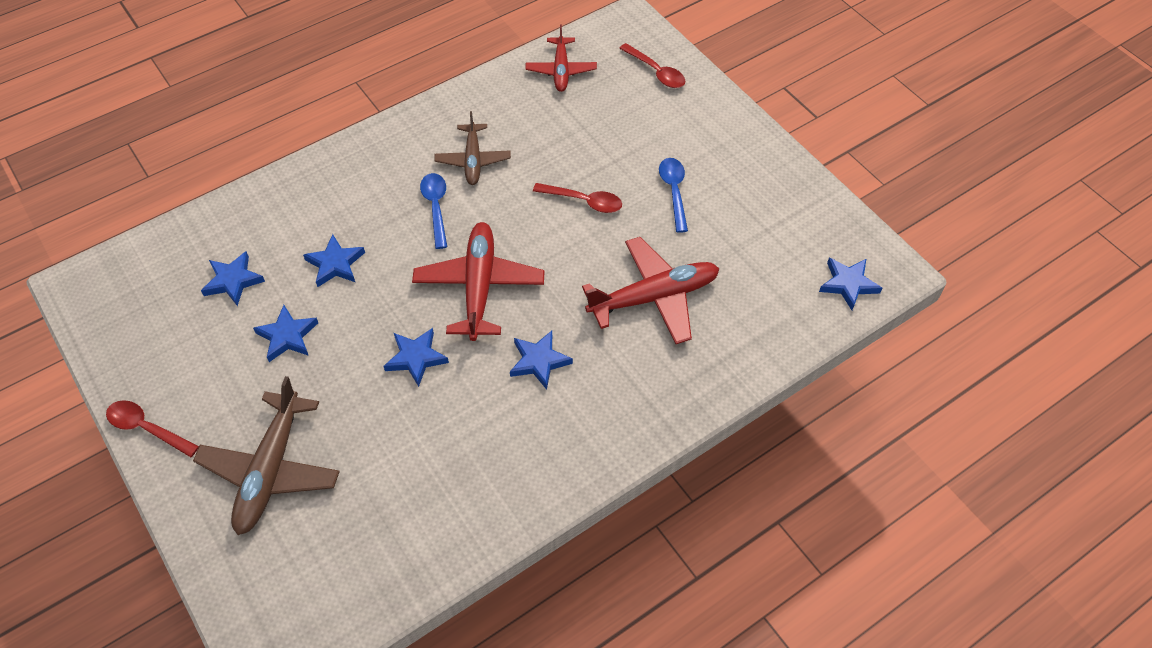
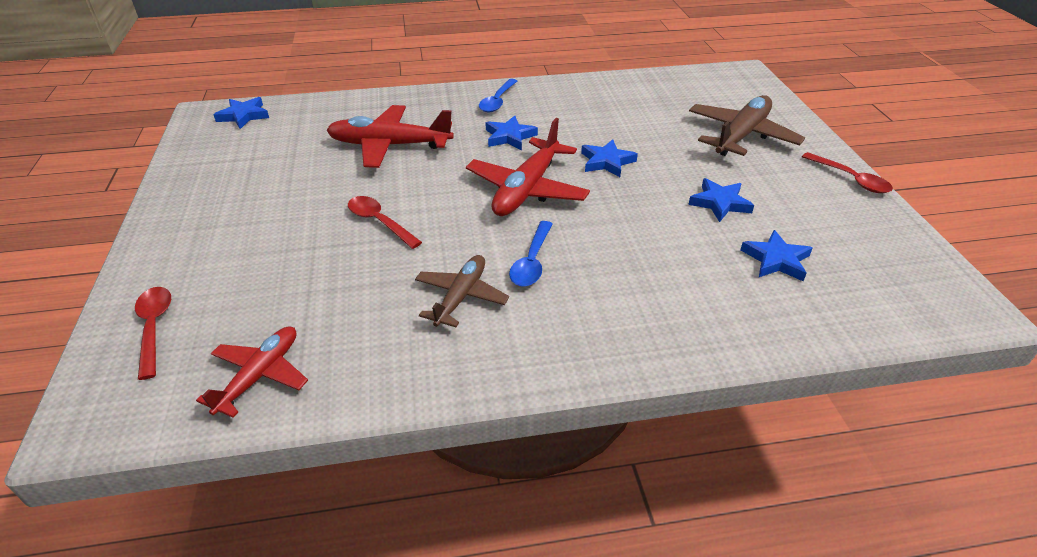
camera: 155 degrees left, 15 degrees down
blue star [303,234,365,287] -> none
blue spoon [659,158,688,233] -> blue spoon moved to [479,79,517,113]

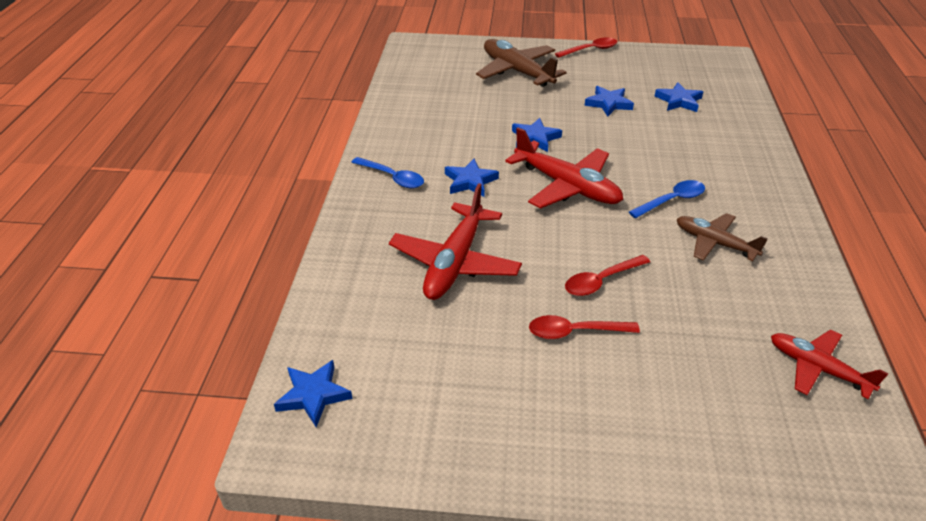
camera: 75 degrees left, 0 degrees up
red spoon [135,287,171,380] -> red spoon moved to [529,315,640,339]
blue spoon [509,221,553,286] -> blue spoon turned 60 degrees counterclockwise [629,180,705,218]

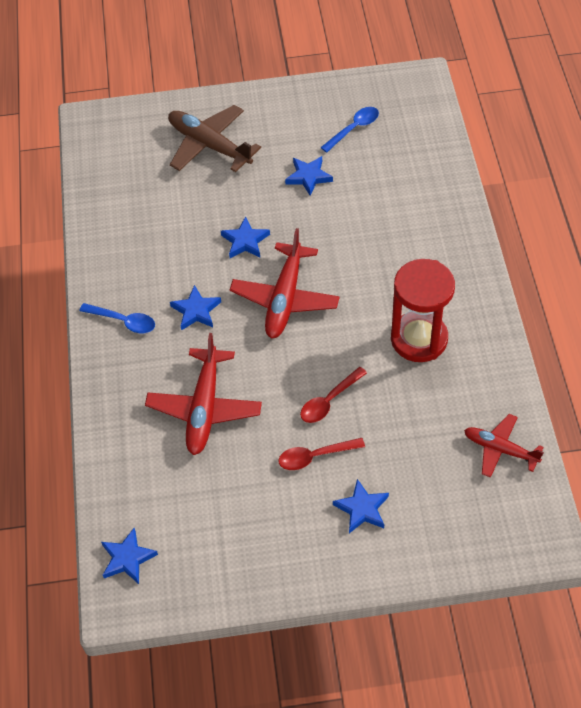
camera: 10 degrees left, 15 degrees up
red plane [505,127,623,209] -> red plane turned 75 degrees clockwise [230,228,340,338]
red spoon [555,38,617,58] -> none
blue spoon [629,180,705,218] -> blue spoon moved to [320,107,379,153]
blue star [655,82,703,112] -> blue star moved to [333,479,389,533]
brown plane [677,213,768,261] -> red hourglass [391,259,455,362]

